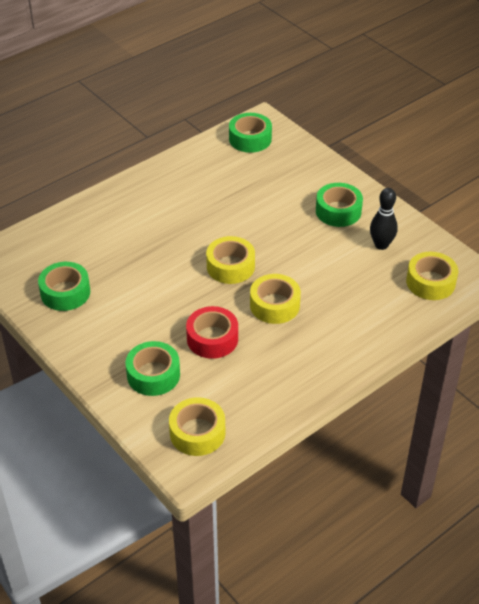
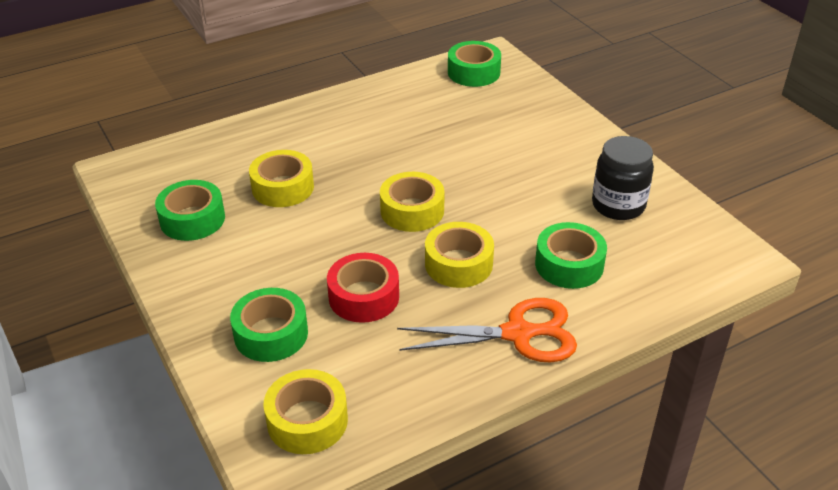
camera: 10 degrees right, 5 degrees down
green tape [316,183,363,227] -> green tape moved to [535,222,607,289]
black bowling pin [370,188,398,250] -> black jar [592,136,654,220]
yellow tape [406,252,458,300] -> yellow tape moved to [249,150,314,207]
none -> orange scissors [397,298,577,363]

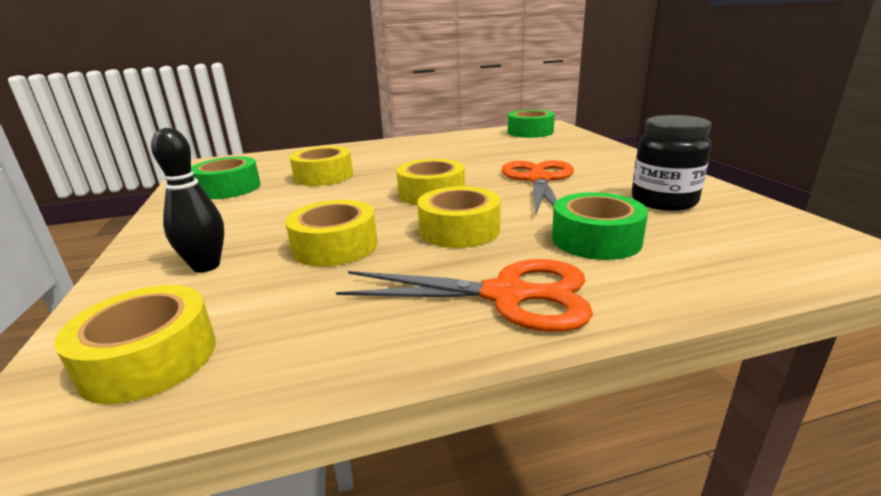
camera: 15 degrees right, 15 degrees down
green tape [230,288,308,362] -> black bowling pin [151,128,224,273]
red tape [327,253,399,323] -> yellow tape [285,200,377,267]
none -> orange scissors [502,160,574,214]

